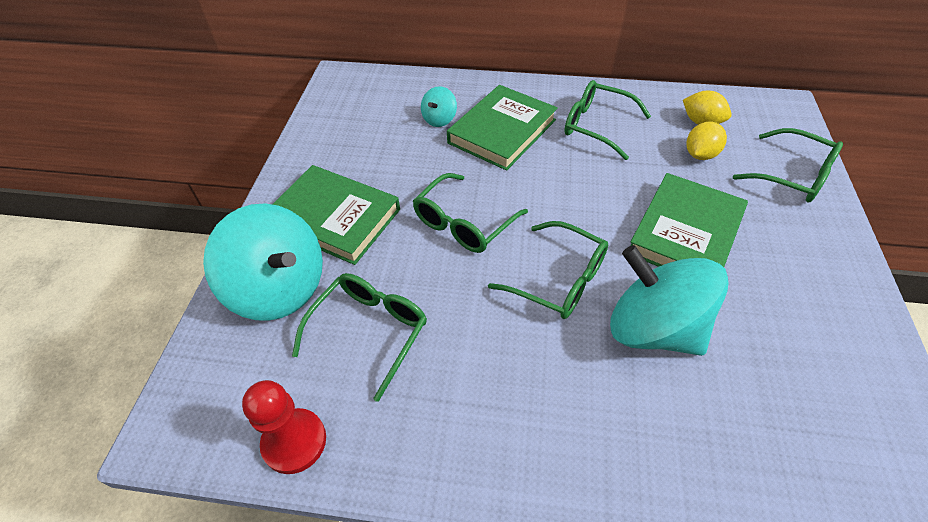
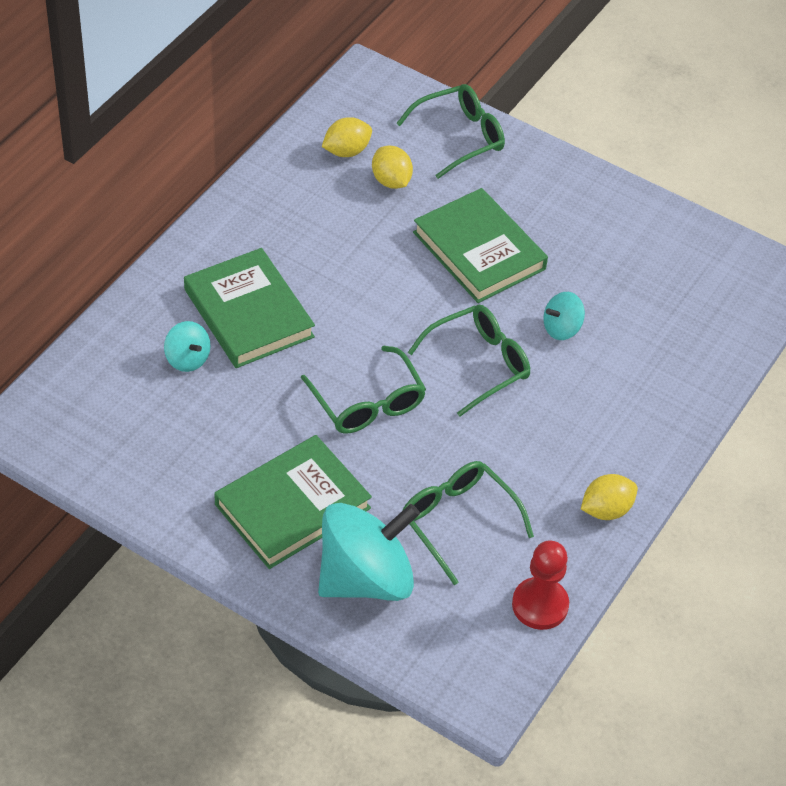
camera: 70 degrees left, 0 degrees up
green glasses [564,80,651,160] -> none
turquoise spinning top [610,245,729,356] -> turquoise spinning top [543,292,585,340], size x0.46
none -> yellow lemon [581,474,638,520]

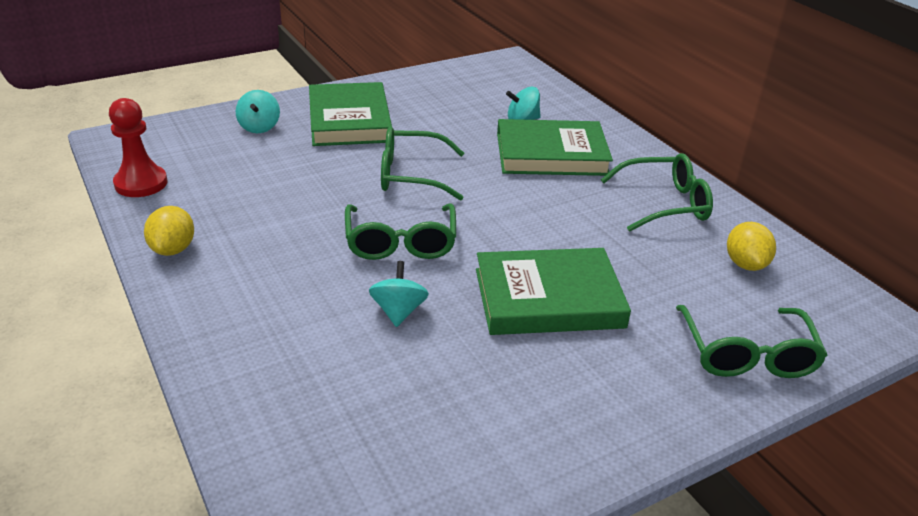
camera: 120 degrees right, 15 degrees down
turquoise spinning top [318,503,420,601] -> turquoise spinning top [236,90,280,133], size x0.46
yellow lemon [372,146,413,189] -> none
green glasses [402,461,534,585] -> green glasses moved to [601,153,713,232]

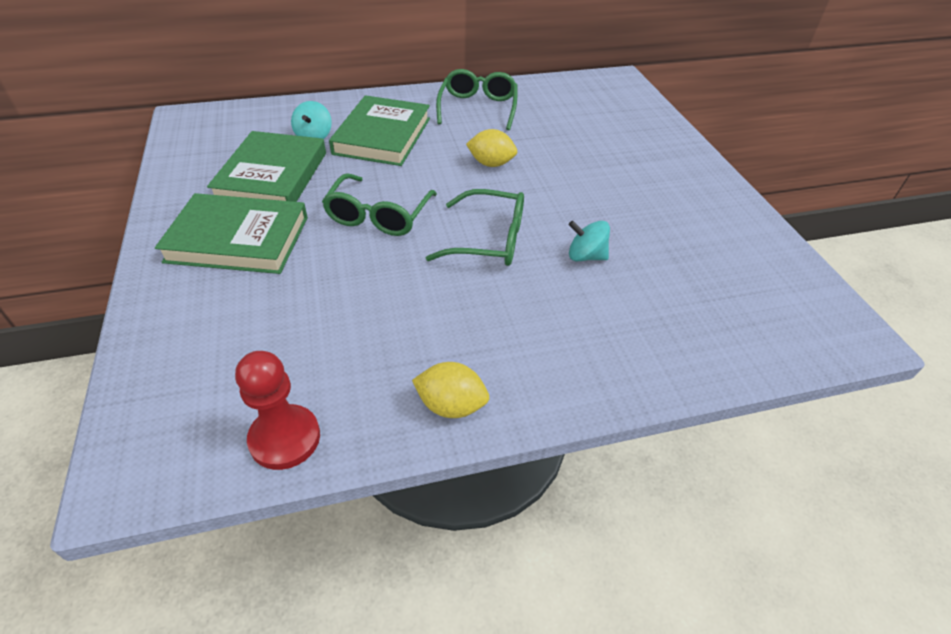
camera: 75 degrees left, 10 degrees up
turquoise spinning top [236,90,280,133] -> none
green book [476,248,631,335] -> green book moved to [207,131,326,202]
green glasses [676,305,828,378] -> none
yellow lemon [727,222,776,271] -> yellow lemon moved to [466,129,517,167]

